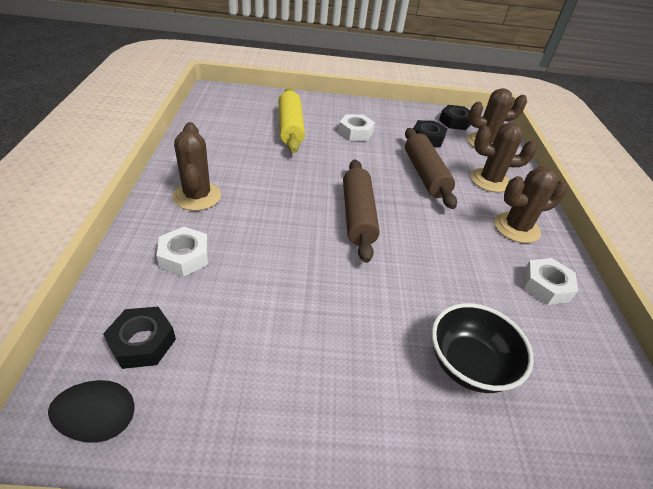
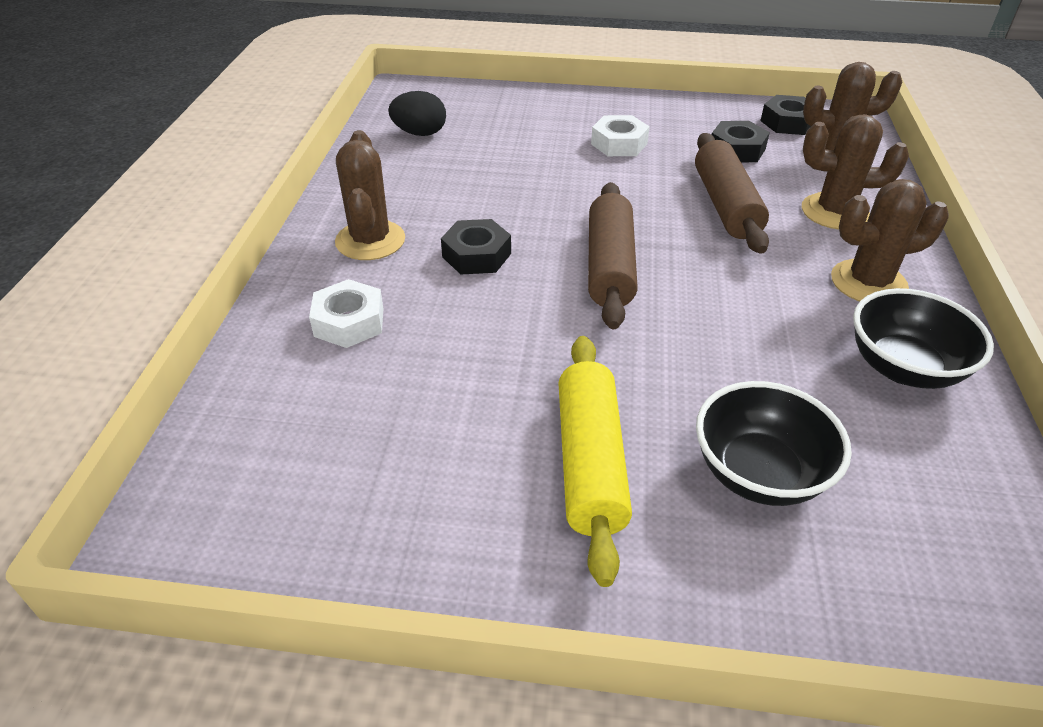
camera: 10 degrees right, 0 degrees up
black egg [48,380,135,443] -> black egg moved to [388,91,446,136]
black nut [103,307,176,369] -> black nut moved to [441,219,511,274]
yellow rolling pin [278,88,305,153] -> yellow rolling pin moved to [558,336,632,587]
white nut [523,258,578,305] -> black bowl [853,288,994,389]

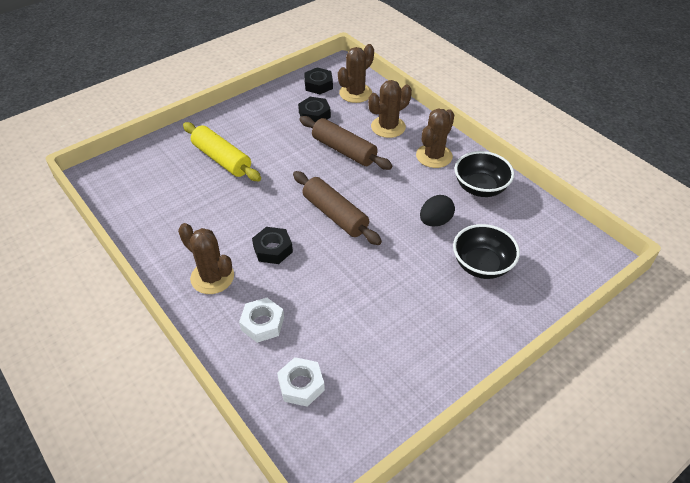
camera: 45 degrees left, 5 degrees up
black egg [388,91,446,136] -> black egg moved to [420,195,455,227]
yellow rolling pin [558,336,632,587] -> yellow rolling pin moved to [183,122,261,181]
white nut [591,115,650,156] -> white nut moved to [277,357,325,407]

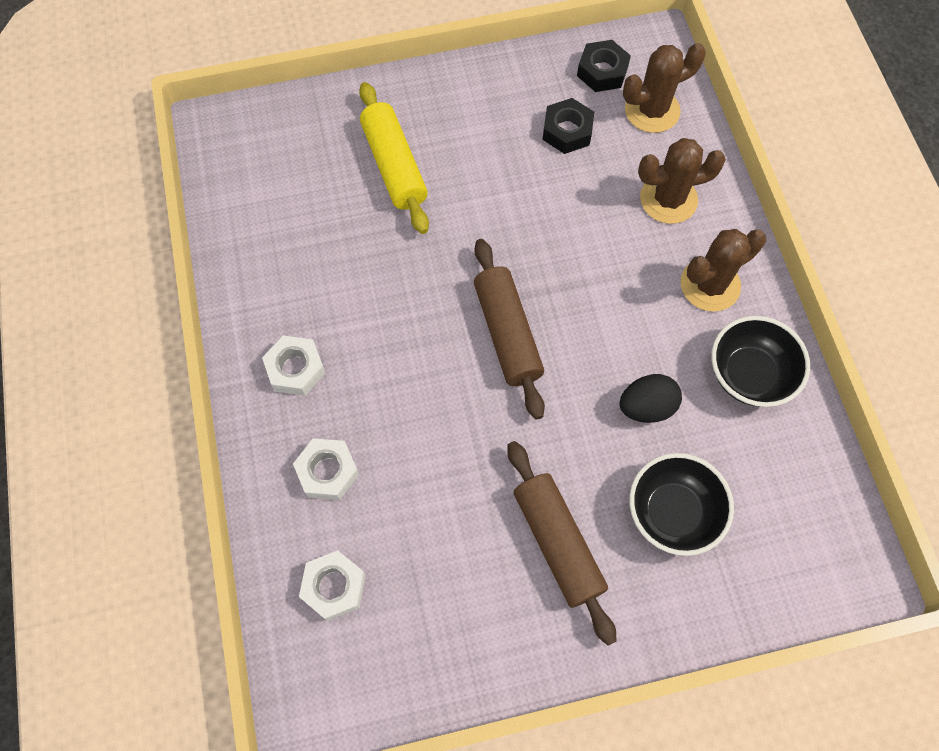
camera: 25 degrees right, 20 degrees up
brown cactus [178,223,234,294] -> white nut [262,336,326,396]
black nut [252,227,293,264] -> none
brown rolling pin [299,116,392,170] -> brown rolling pin moved to [508,441,616,645]

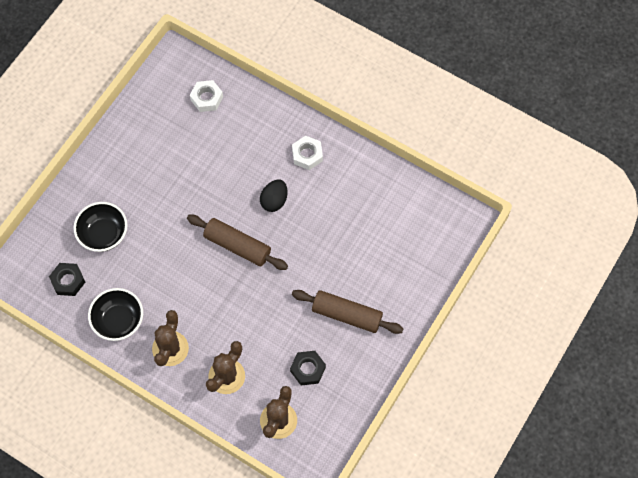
camera: 135 degrees right, 0 degrees up
white nut [293,438,359,500] -> none
yellow rolling pin [359,82,429,234] -> none
brown rolling pin [508,441,616,645] -> brown rolling pin moved to [292,290,404,334]
black nut [577,40,631,92] -> black nut moved to [49,263,85,296]
black egg [620,374,682,423] -> black egg moved to [260,180,288,212]

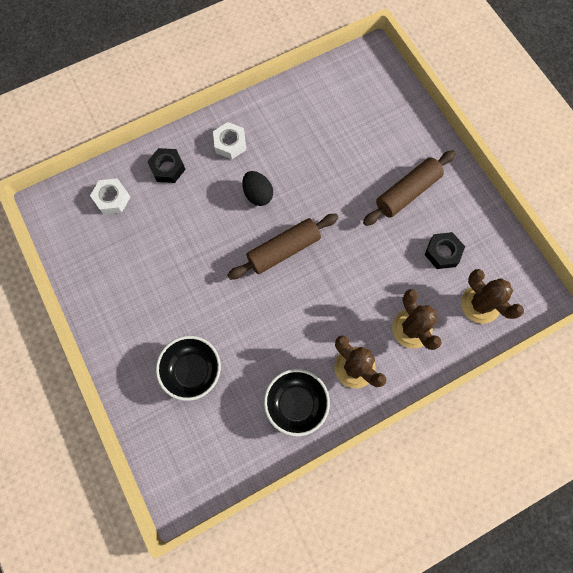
camera: 60 degrees left, 5 degrees up
black nut [49,263,85,296] -> black nut moved to [147,148,186,183]

